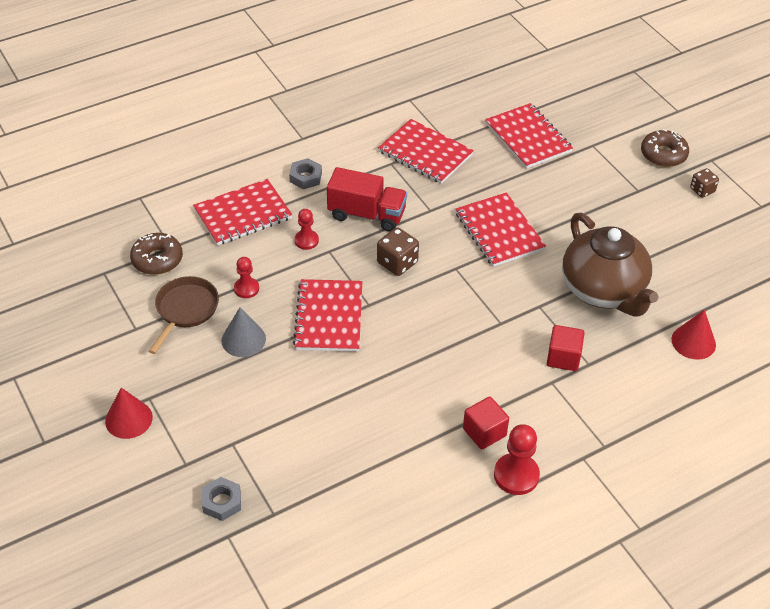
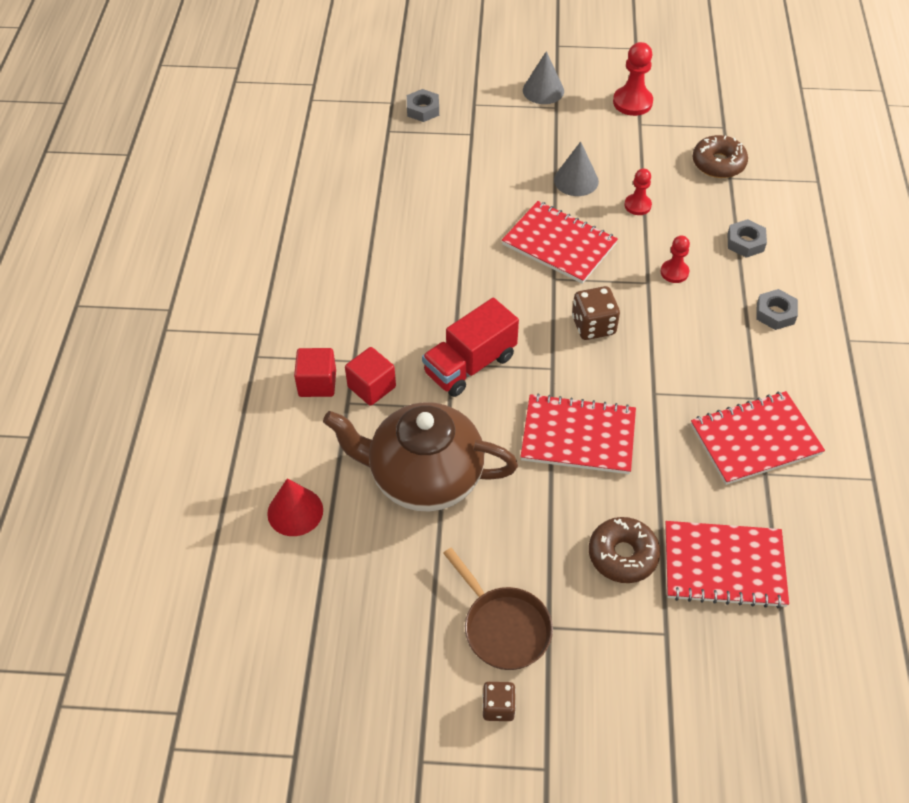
camera: 125 degrees right, 5 degrees up
red cone [105,388,153,439] -> grey cone [523,51,564,104]
brown pan [149,276,219,354] -> brown pan moved to [443,548,553,670]
red notebook [193,179,292,246] -> grey nut [727,219,767,258]
red truck [327,167,407,231] -> red truck moved to [422,298,519,397]
red cube [463,397,509,450] -> red cube moved to [294,348,336,397]
red pawn [494,424,540,495] -> red pawn moved to [613,42,653,116]
brown donut [641,129,689,167] -> brown donut moved to [589,517,661,583]

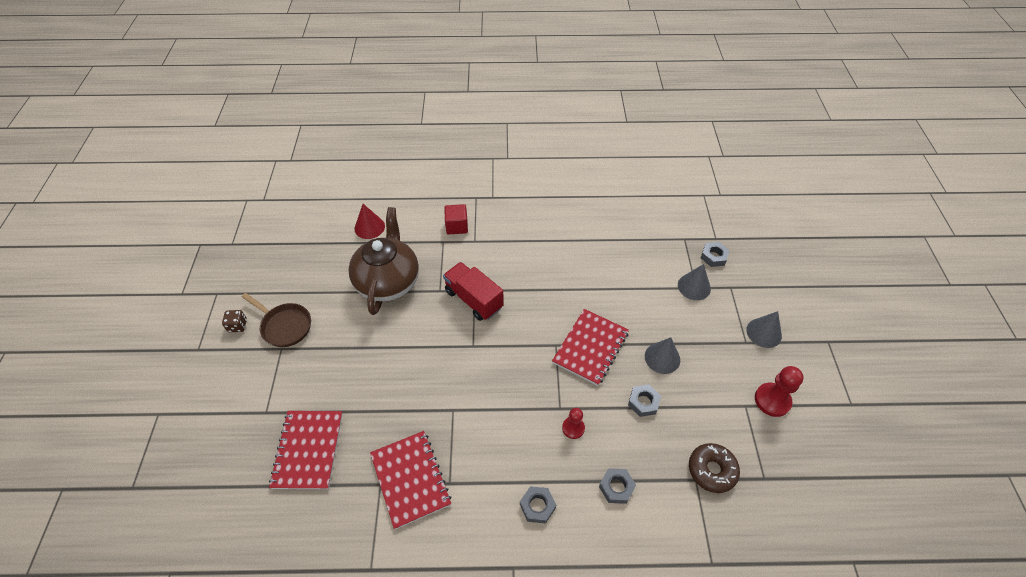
camera: 85 degrees right, 0 degrees up
red cube [345,347,396,406] -> none
brown pan [443,548,553,670] -> brown pan turned 105 degrees counterclockwise [242,293,311,347]
red notebook [521,393,636,474] -> none
brown dice [572,286,620,340] -> none
brown donut [589,517,661,583] -> none
red pawn [625,168,652,215] -> grey nut [628,384,661,417]
none -> grey cone [678,264,711,300]

